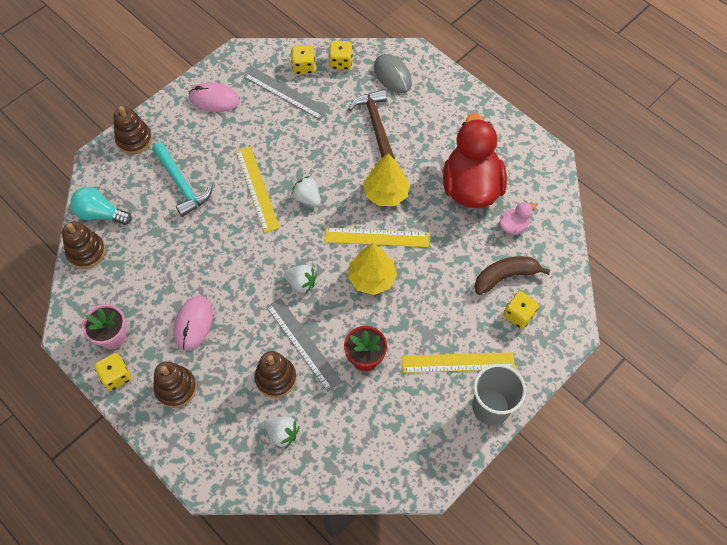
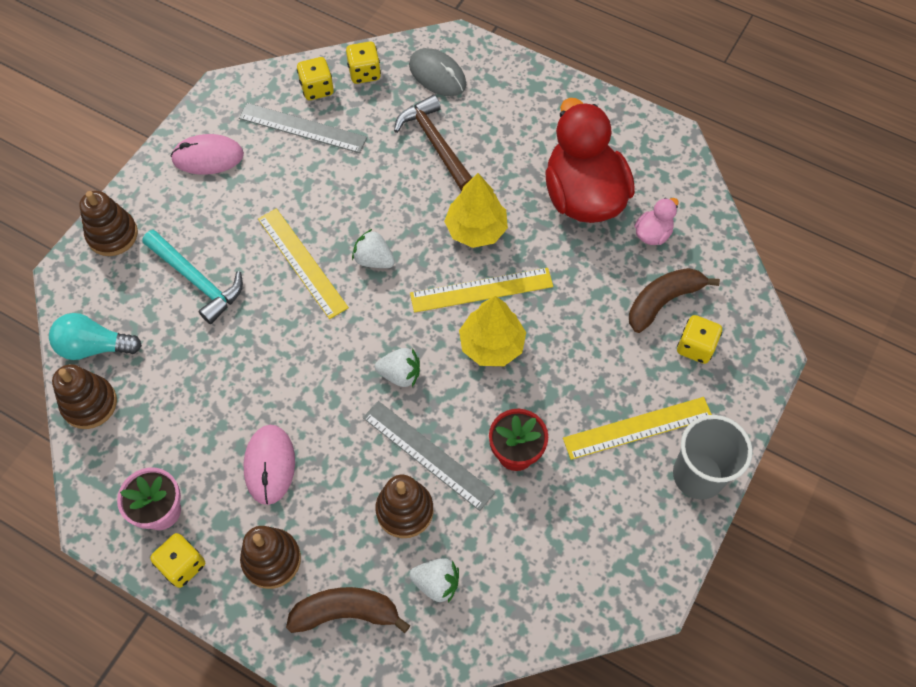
camera: 15 degrees left, 0 degrees up
none -> brown banana [286,587,410,633]

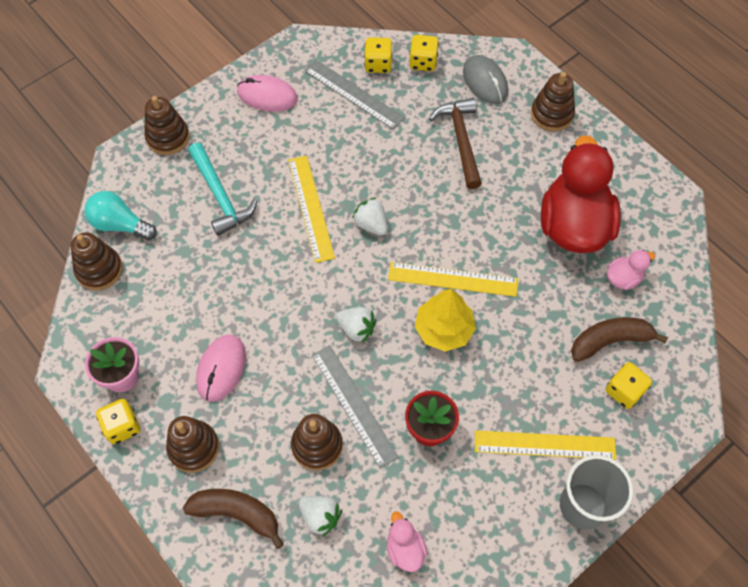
camera: 20 degrees right, 0 degrees up
yellow tree [444,173,508,248] -> none
none -> pink duck [387,512,427,572]
none -> brown stacking toy [531,72,575,131]

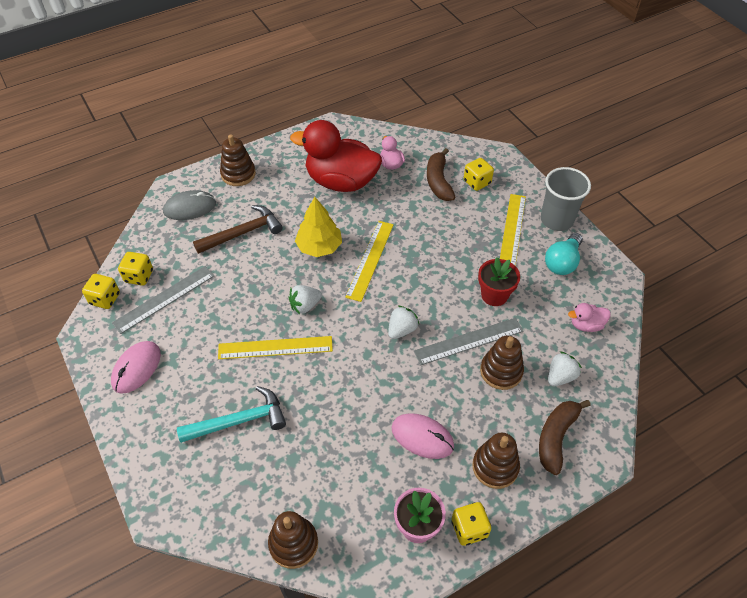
camera: 80 degrees left, 10 degrees down
turquoise light bulb [84,191,157,240] -> turquoise light bulb moved to [545,233,583,275]
brown stacking toy [144,96,190,155] -> none
yellow dice [409,35,439,71] -> yellow dice moved to [82,274,120,309]
yellow tree [415,289,476,352] -> yellow tree moved to [295,197,342,257]
brown hammer [429,98,482,189] -> brown hammer turned 150 degrees clockwise [193,205,283,254]

